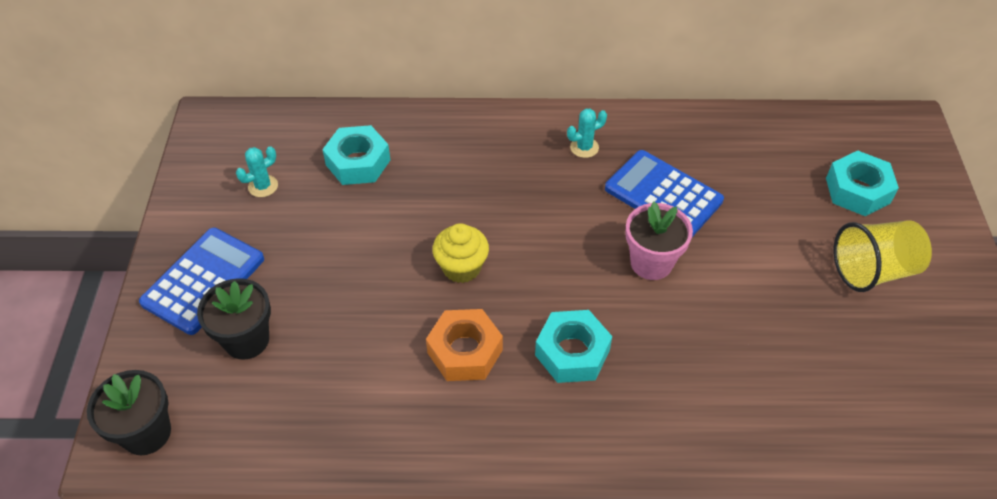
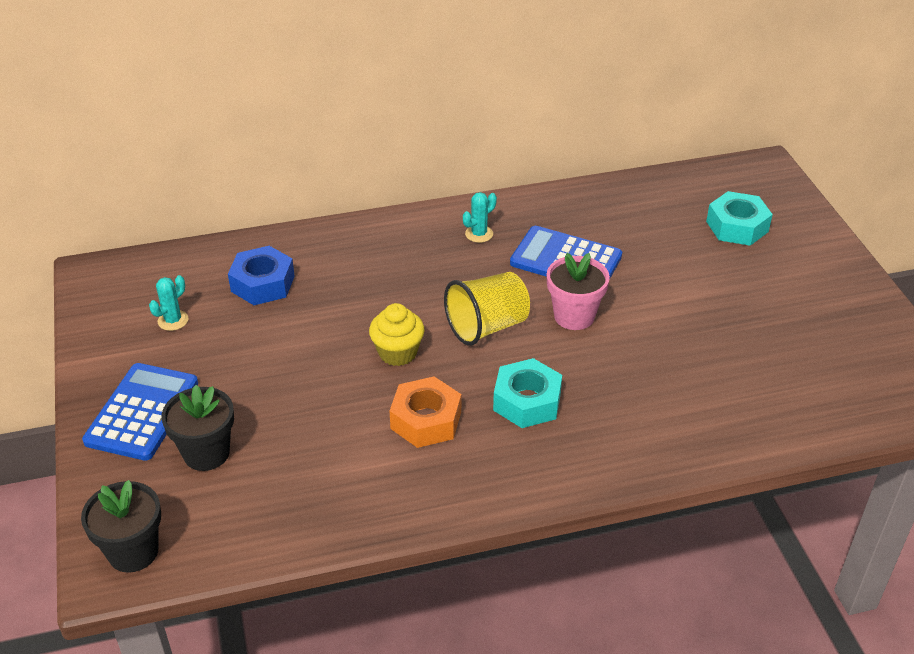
camera: 15 degrees left, 10 degrees down
turquoise nut [322,125,390,185] -> blue nut [228,246,295,305]
yellow cup [834,220,932,292] -> yellow cup moved to [444,272,530,346]

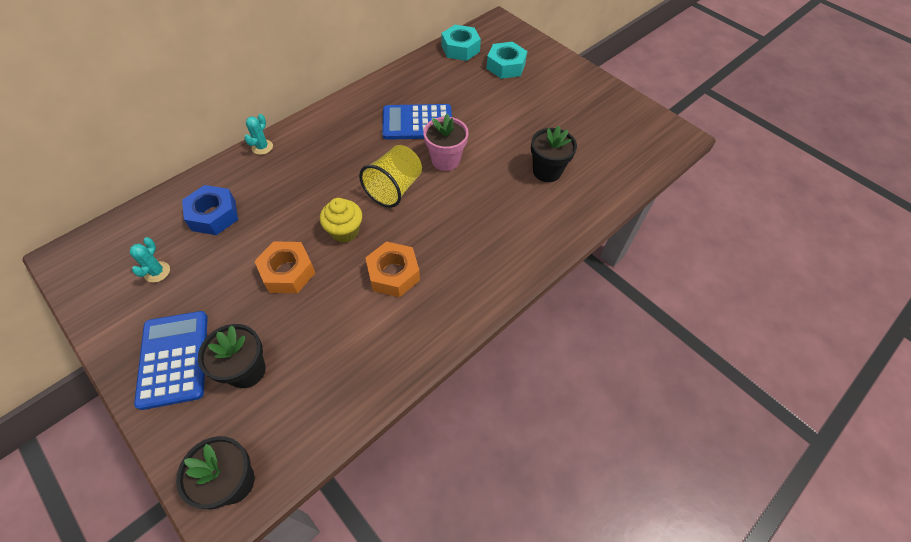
camera: 30 degrees left, 15 degrees up
turquoise cactus [463,192,497,243] -> turquoise cactus moved to [244,114,273,155]
turquoise nut [493,358,562,428] -> turquoise nut moved to [441,25,481,61]
none -> orange nut [254,241,315,293]
none -> black flower pot [531,126,577,182]

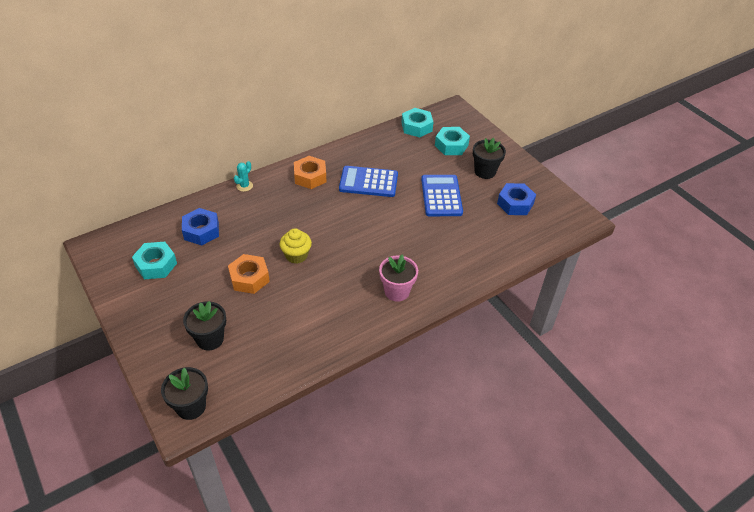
camera: 10 degrees right, 10 degrees down
turquoise cactus [130,237,170,283] -> turquoise nut [132,242,177,279]
blue calculator [134,311,208,410] -> blue calculator moved to [421,175,463,216]
yellow cup [359,145,422,208] -> none
orange nut [365,241,420,297] -> orange nut moved to [294,156,326,189]
pink flower pot [423,114,469,171] -> pink flower pot moved to [379,255,418,302]
black flower pot [531,126,577,182] -> black flower pot moved to [473,138,506,179]
none -> blue nut [497,183,536,215]

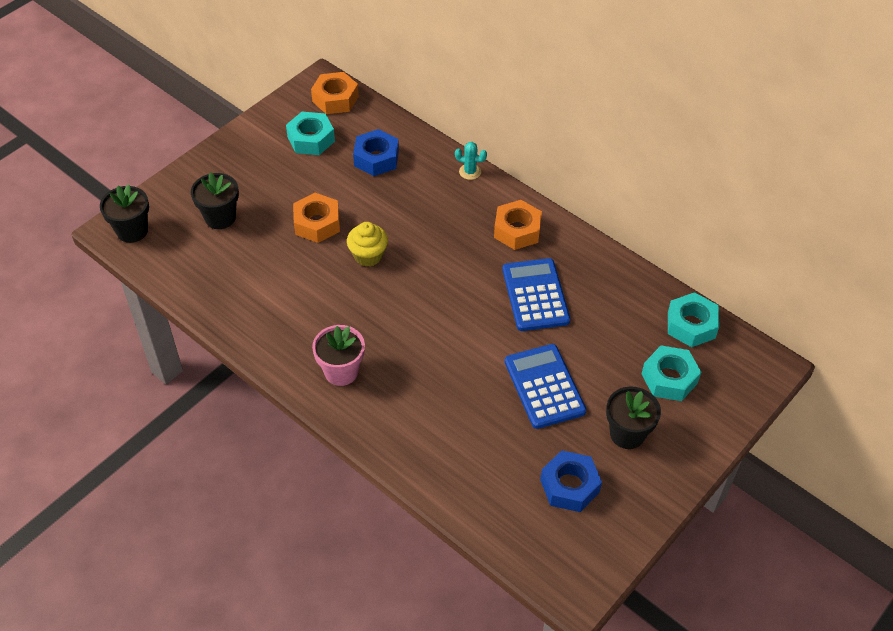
camera: 75 degrees right, 5 degrees up
blue calculator [421,175,463,216] -> blue calculator turned 90 degrees counterclockwise [505,344,587,429]
none -> orange nut [311,72,359,114]

